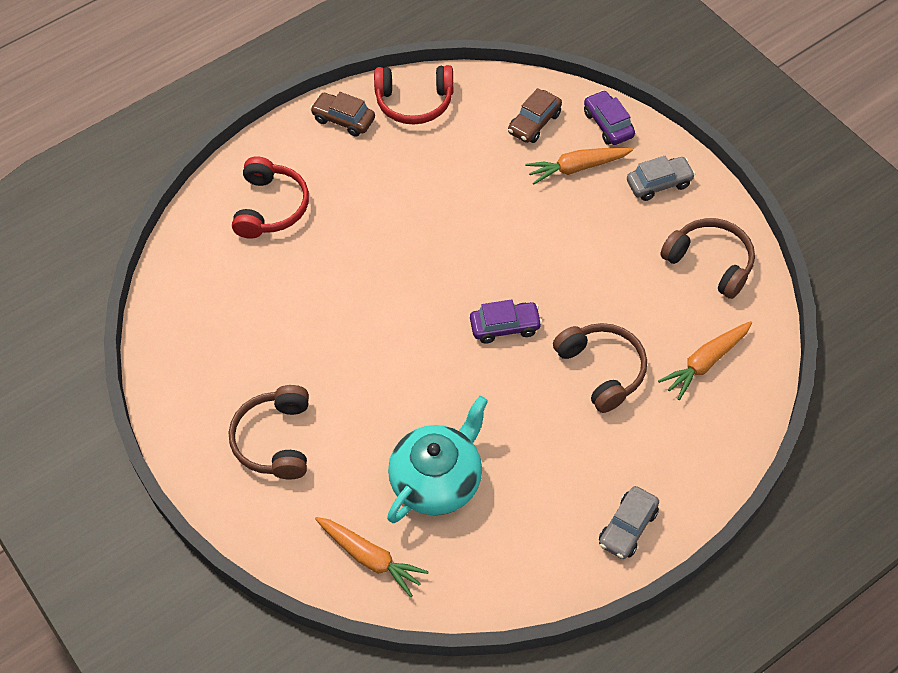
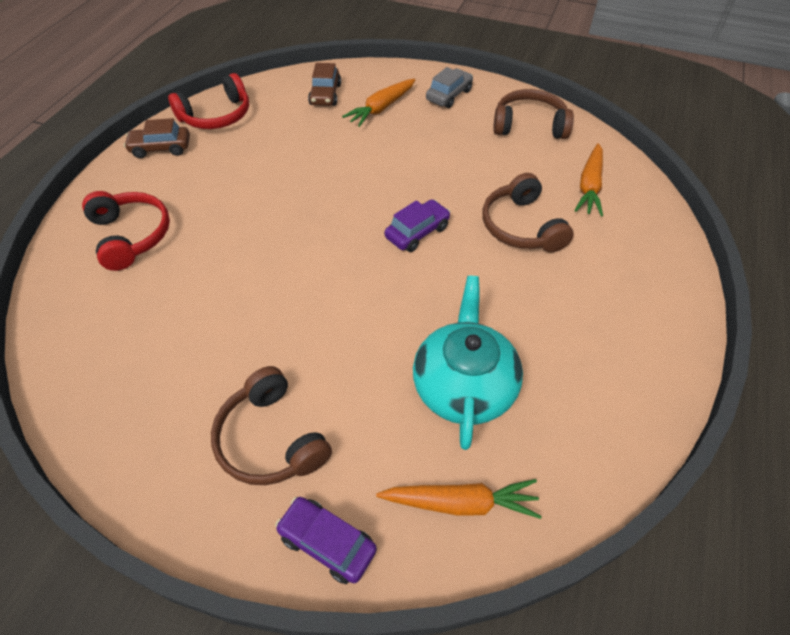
camera: 35 degrees left, 5 degrees down
brown headphones [553,323,647,413] -> brown headphones turned 135 degrees counterclockwise [483,173,574,252]
purple car [584,90,635,145] -> purple car moved to [275,497,377,584]
grey car [599,486,659,559] -> none

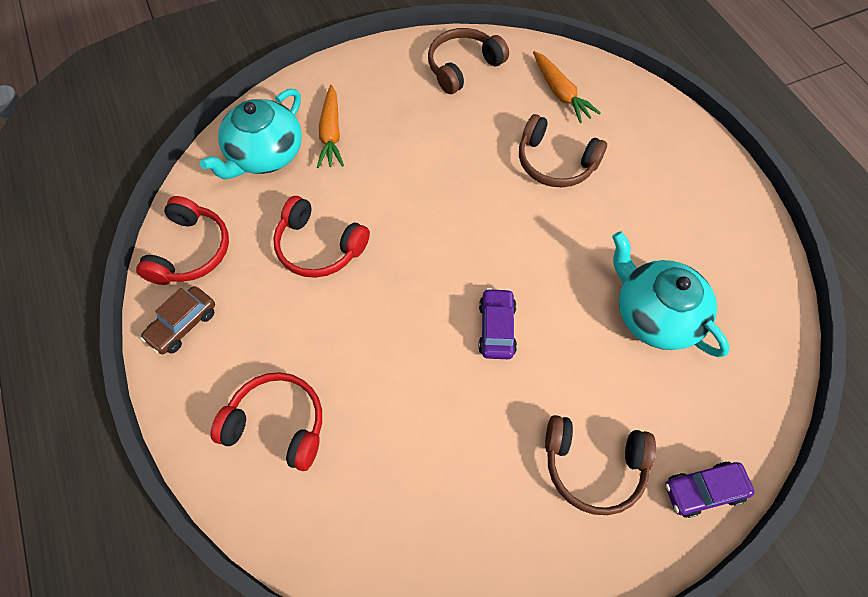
camera: 45 degrees left, 10 degrees up
brown car [308,63,341,106] -> turquoise teapot [200,89,302,179]
orange carrot [376,479,542,519] -> none
purple car [385,199,451,252] -> purple car moved to [478,288,517,359]
grey car [426,67,473,108] -> none
none -> red headphones [273,196,370,278]

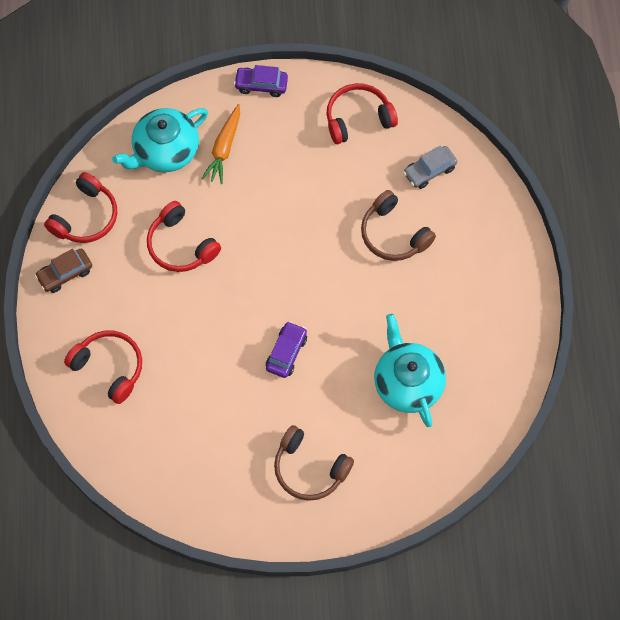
camera: 20 degrees right, 5 degrees up
brown headphones [428,28,509,94] -> red headphones [327,83,398,144]
orange carrot [533,51,601,123] -> grey car [403,146,457,189]
purple car [665,461,755,518] -> purple car moved to [234,65,288,97]

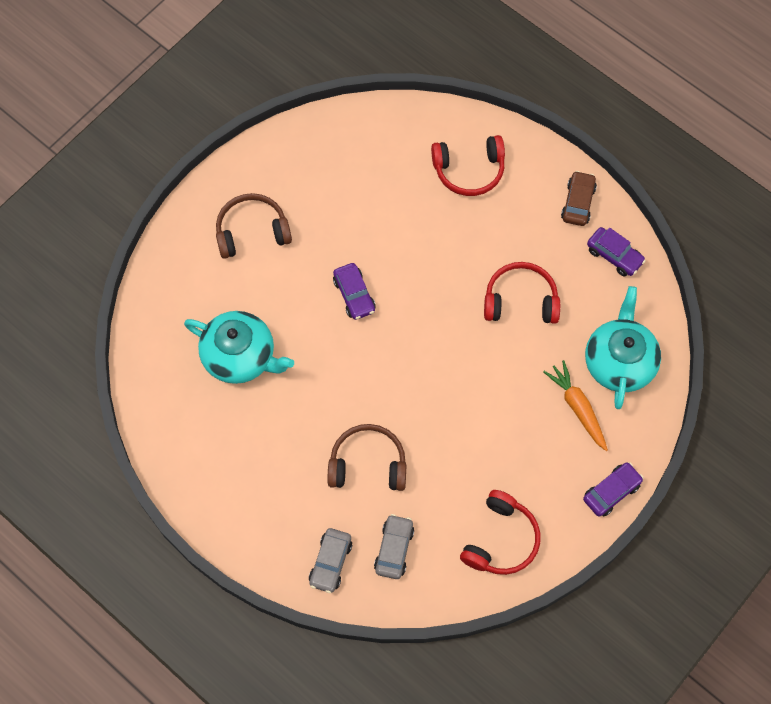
camera: 135 degrees right, 0 degrees up
red headphones [44,172,117,243] -> purple car [587,227,646,277]
none -> grey car [309,528,352,593]

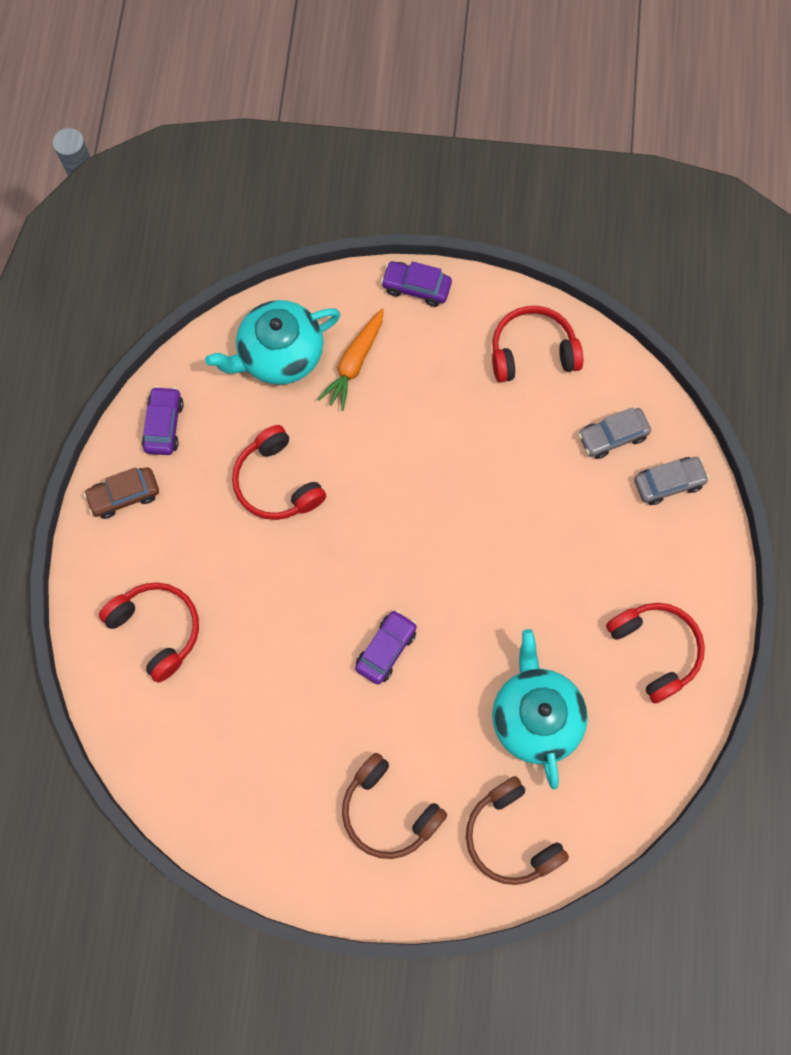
camera: 125 degrees left, 5 degrees up
brown headphones [327,424,406,491] -> brown headphones moved to [466,776,569,885]
none -> red headphones [606,603,705,704]

